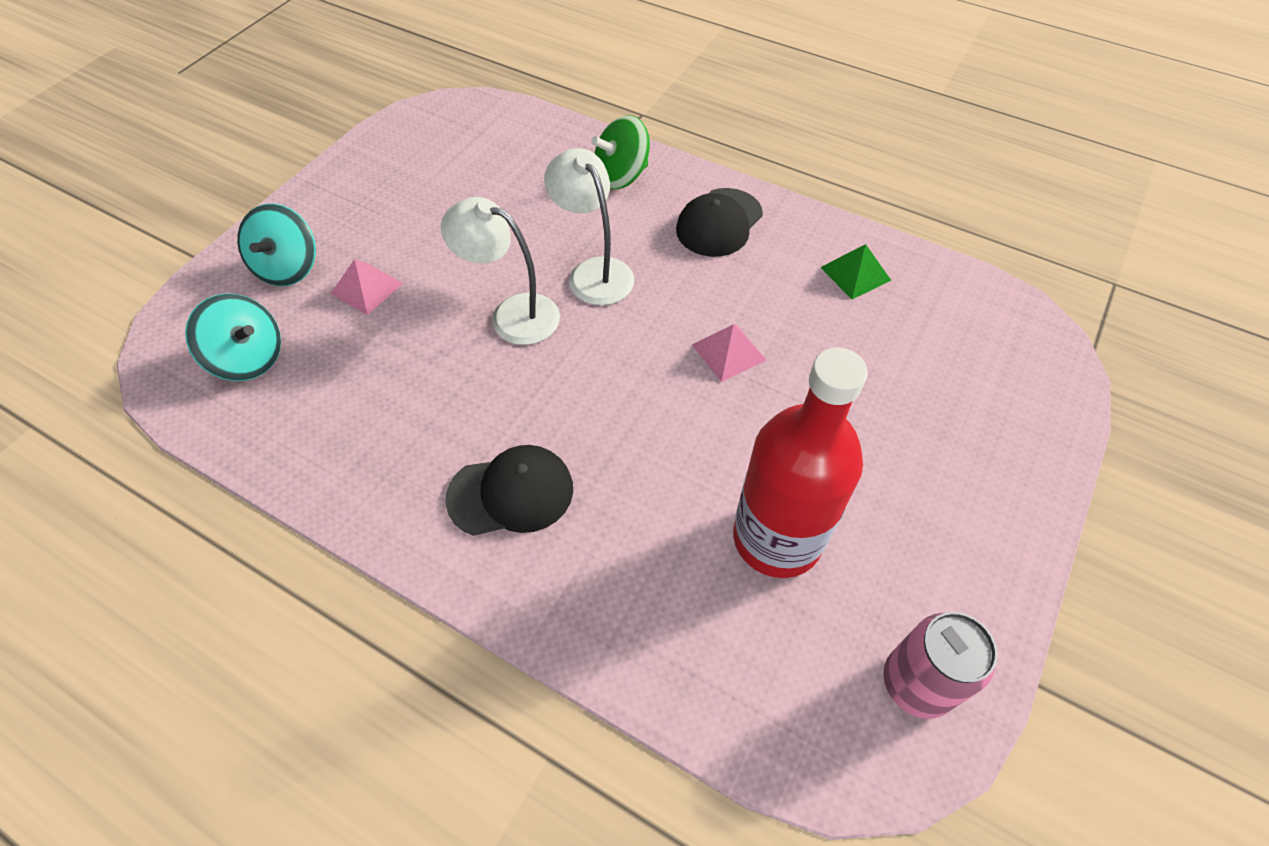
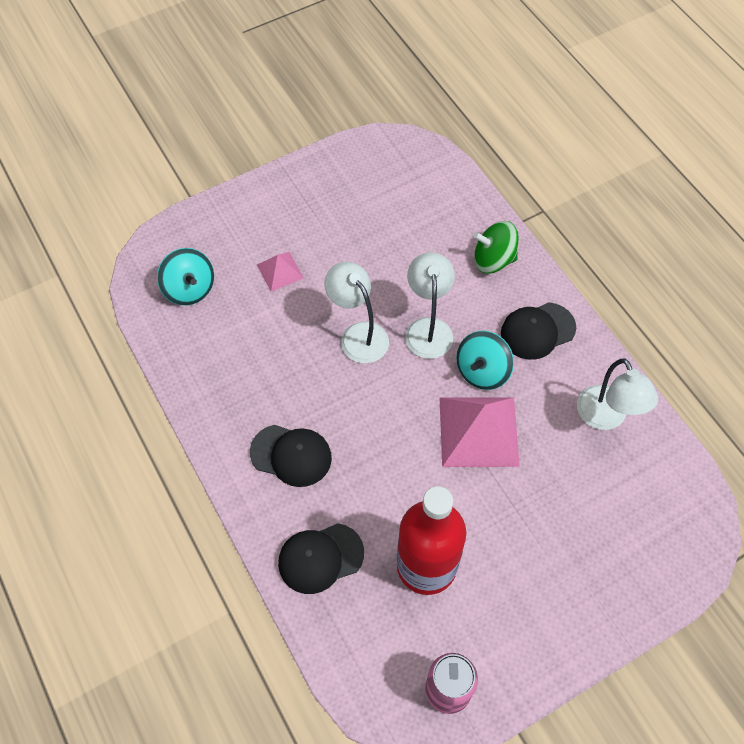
camera: 30 degrees right, 5 degrees up
turquoise spinning top [237,203,316,286] -> turquoise spinning top moved to [456,331,514,390]
pink pyramid [692,324,766,382] -> pink pyramid [440,397,520,467], size x1.94
green pyramid [820,244,891,299] -> white lamp [577,359,658,430]
none -> black cap [278,523,364,594]

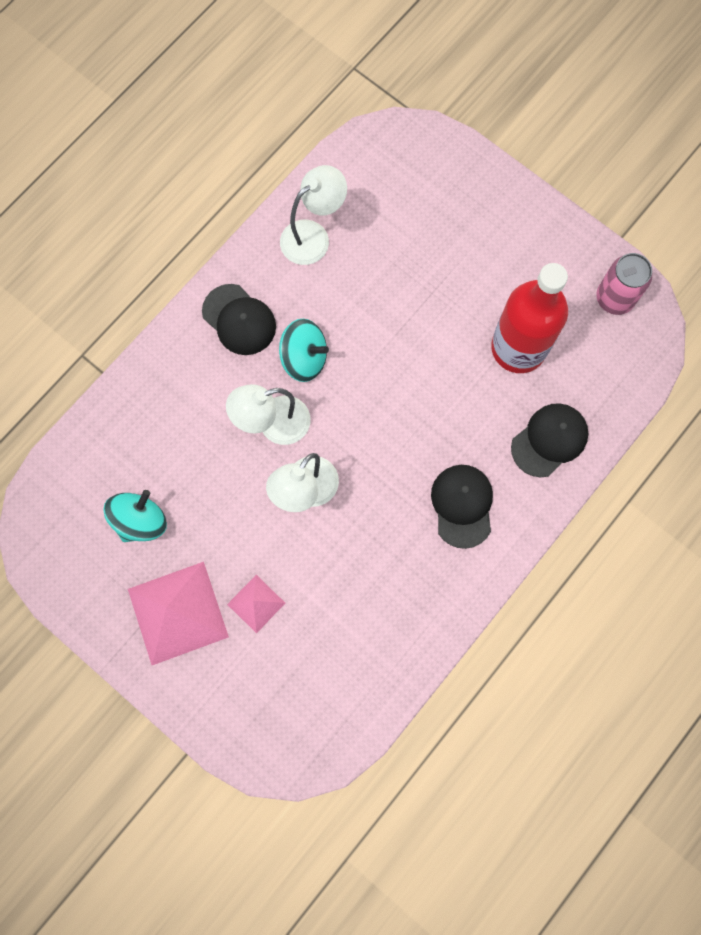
camera: 110 degrees left, 15 degrees up
turquoise spinning top [157,248,214,305] -> turquoise spinning top moved to [103,490,167,542]
black cap [278,523,364,594] -> black cap turned 90 degrees counterclockwise [511,403,588,477]
pink pyramid [440,397,520,467] -> pink pyramid moved to [128,562,229,665]
green spinning top [473,221,519,274] -> none

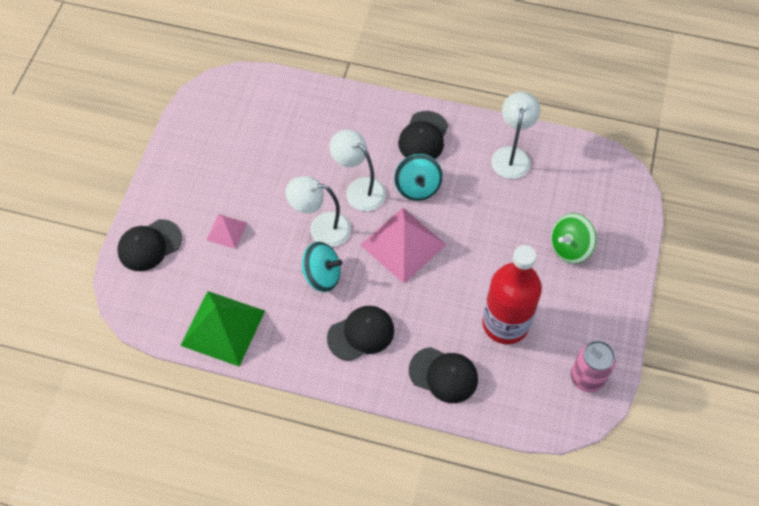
camera: 65 degrees right, 15 degrees down
turquoise spinning top [103,490,167,542] -> turquoise spinning top moved to [302,242,342,292]
pink pyramid [128,562,229,665] -> pink pyramid moved to [360,208,446,284]
white lamp [280,165,347,265] -> white lamp turned 105 degrees counterclockwise [492,92,540,179]
none -> black cap [117,219,182,271]
none -> green pyramid [180,291,265,366]
none -> green spinning top [551,213,596,264]

